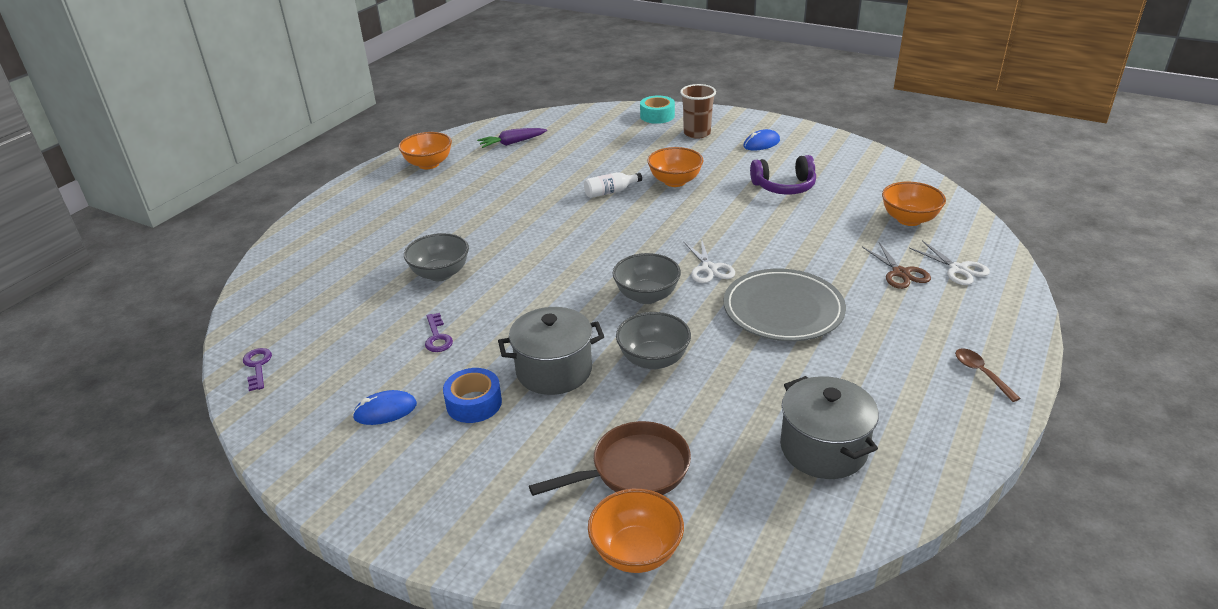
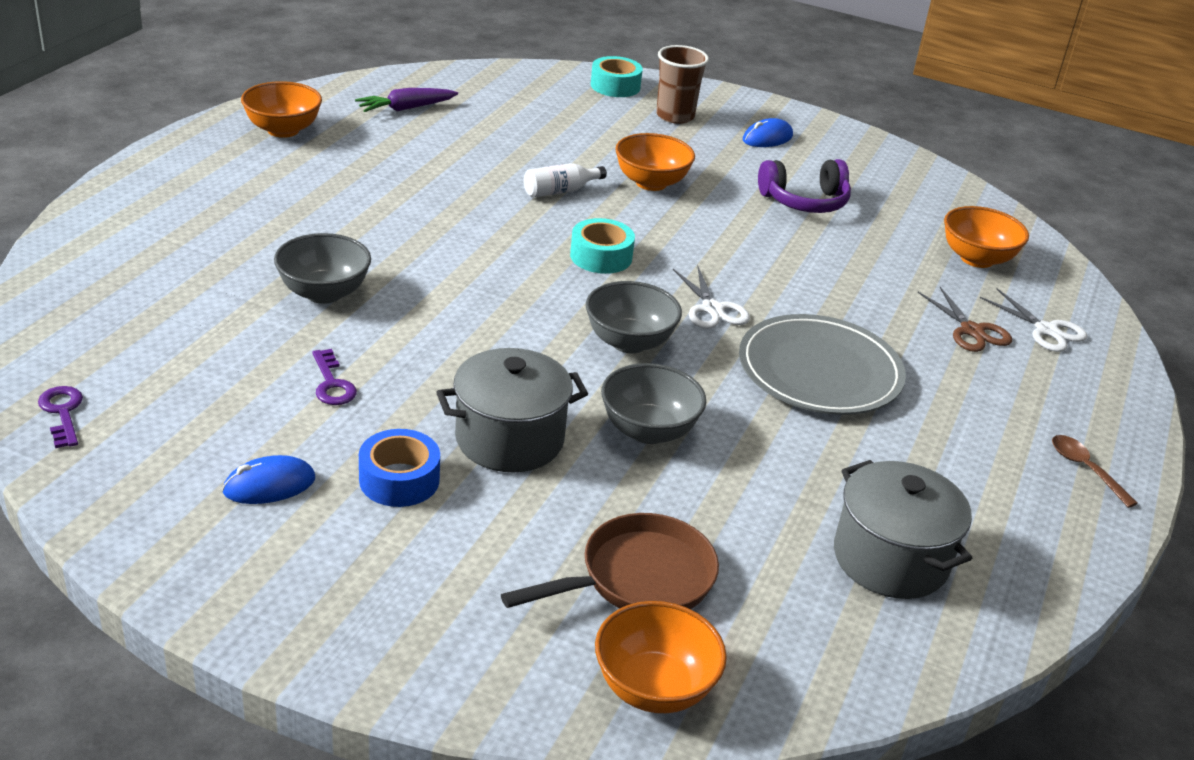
camera: 10 degrees left, 0 degrees up
none -> turquoise tape [570,218,635,274]

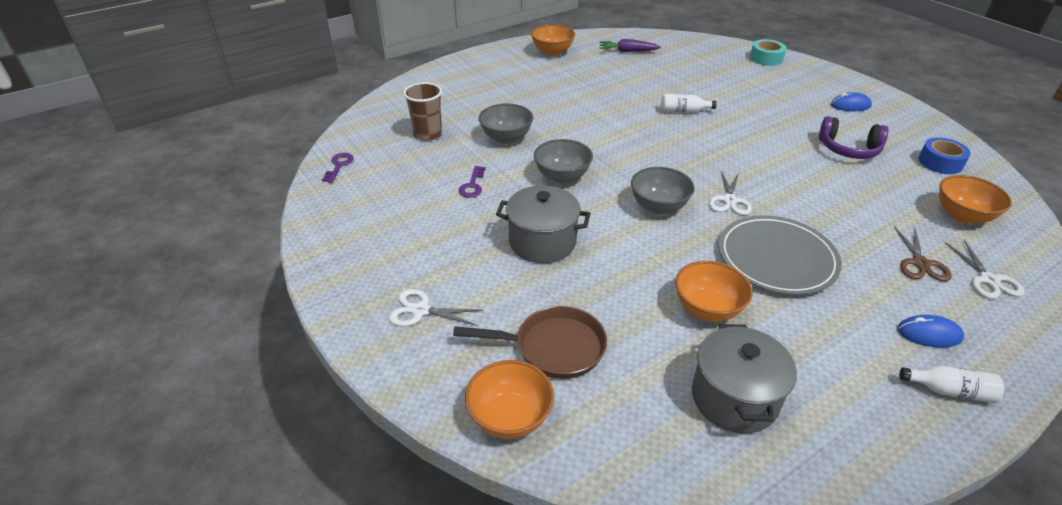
camera: 35 degrees right, 5 degrees up
blue mouse [222,455,315,504] -> blue mouse moved to [897,315,964,348]
blue tape [359,429,440,507] -> blue tape moved to [918,137,971,174]
turquoise tape [570,218,635,274] -> none
grey bowl [601,363,706,444] -> grey bowl moved to [534,139,593,183]
orange bowl [615,133,695,191] -> orange bowl moved to [675,261,753,322]
brown cup [656,45,709,124] -> brown cup moved to [403,82,442,141]
brown spoon [1052,435,1138,508] -> white bottle [899,366,1004,403]
none -> white scissors [389,289,483,326]

